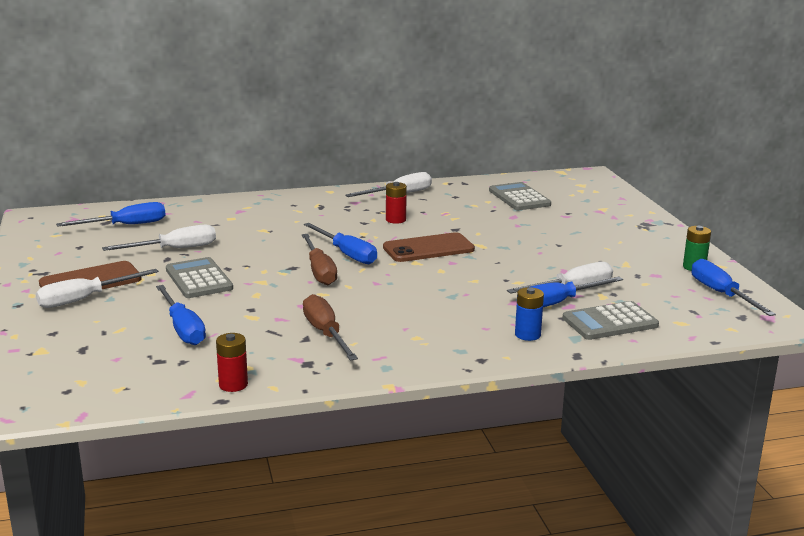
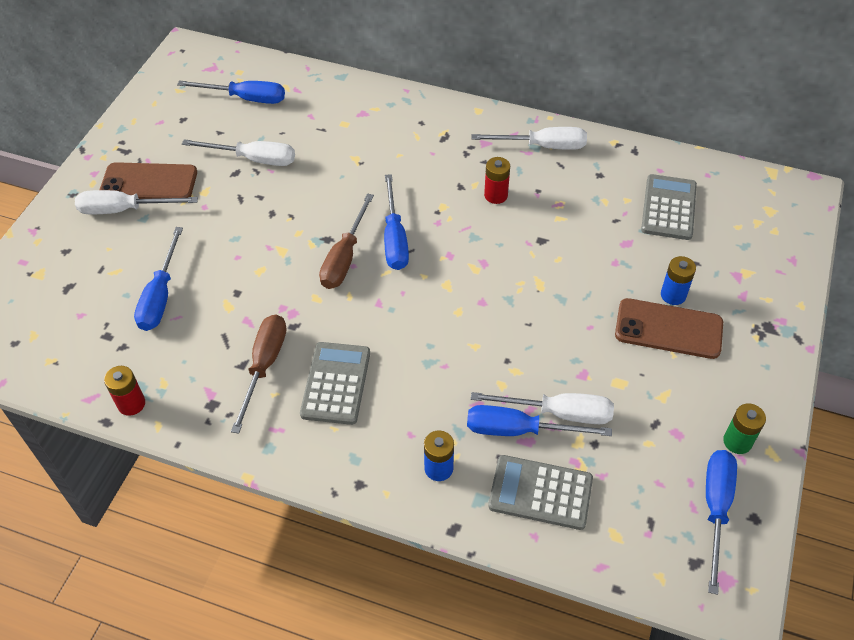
camera: 35 degrees right, 30 degrees up
grey calculator [166,257,233,298] -> grey calculator moved to [300,342,370,425]
brown phone [383,232,475,262] -> brown phone moved to [615,298,723,359]
none -> blue battery [661,256,696,305]

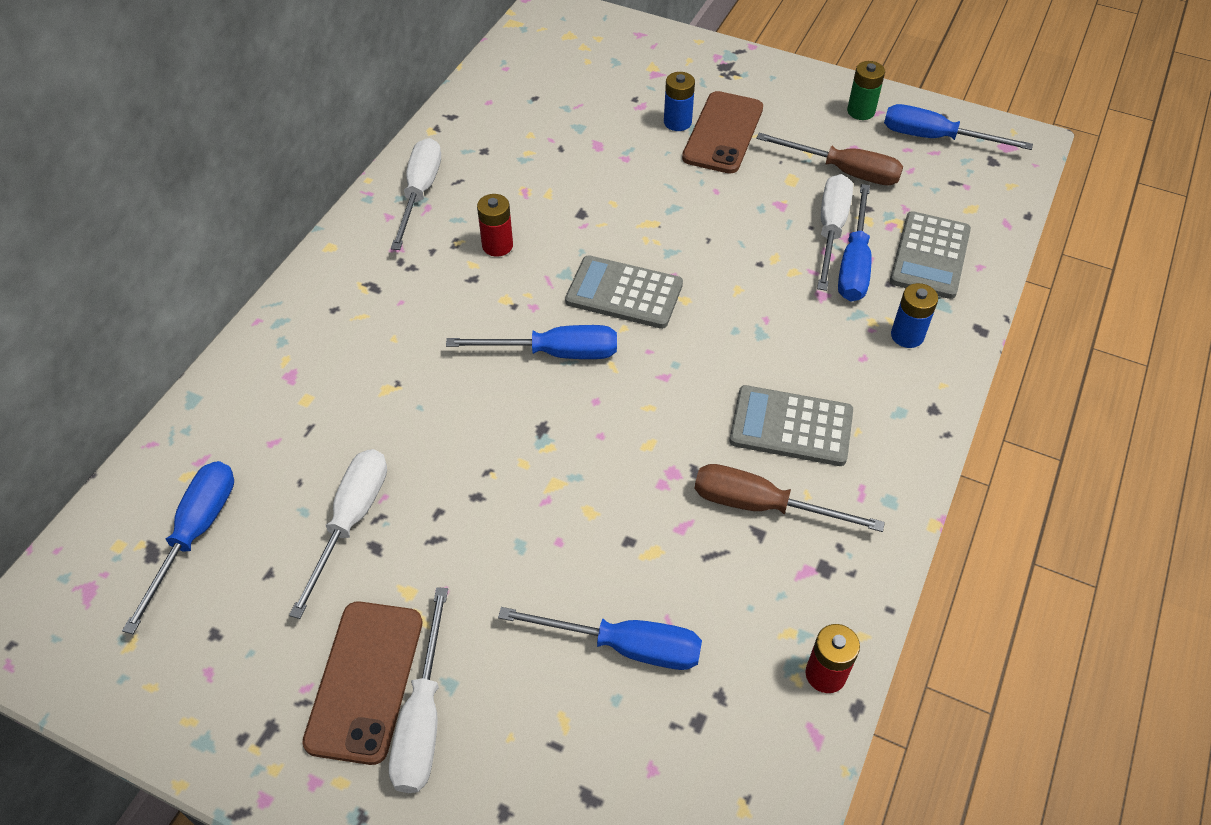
camera: 85 degrees left, 0 degrees up
brown screwdriver [319,193,374,289] -> brown screwdriver moved to [756,133,903,185]
grey calculator [641,174,697,240] -> grey calculator moved to [565,255,683,329]

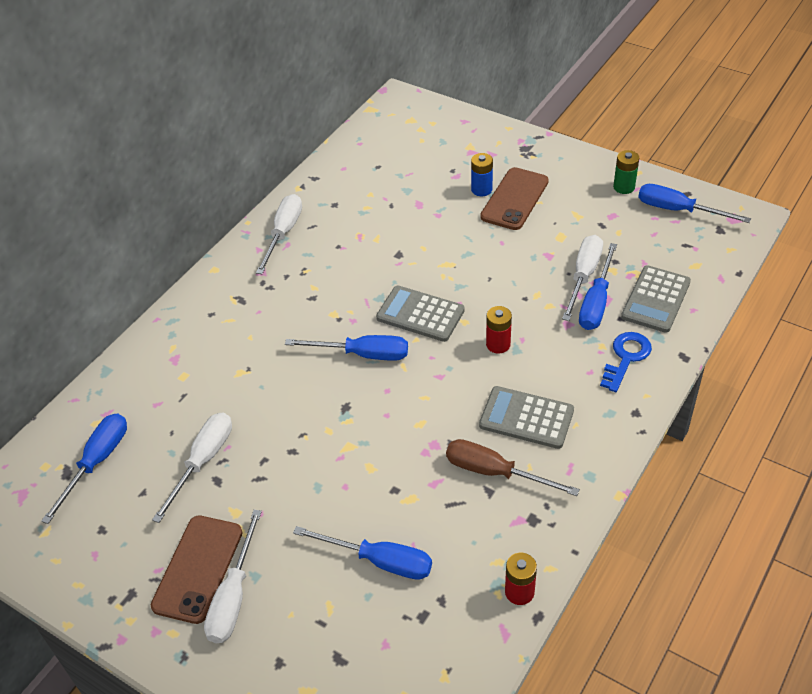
camera: 10 degrees right, 5 degrees down
red battery [477,194,513,257] -> red battery moved to [486,306,512,354]
brown screwdriver [756,133,903,185] -> none
blue battery [891,283,938,348] -> blue key [600,332,652,392]

